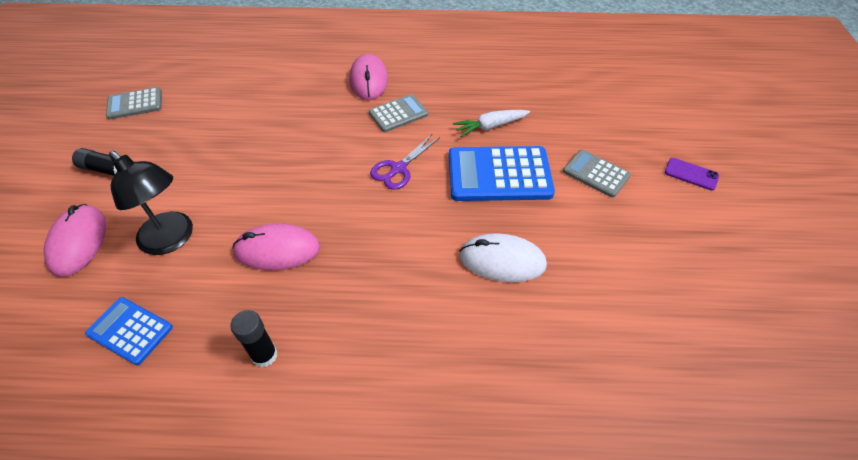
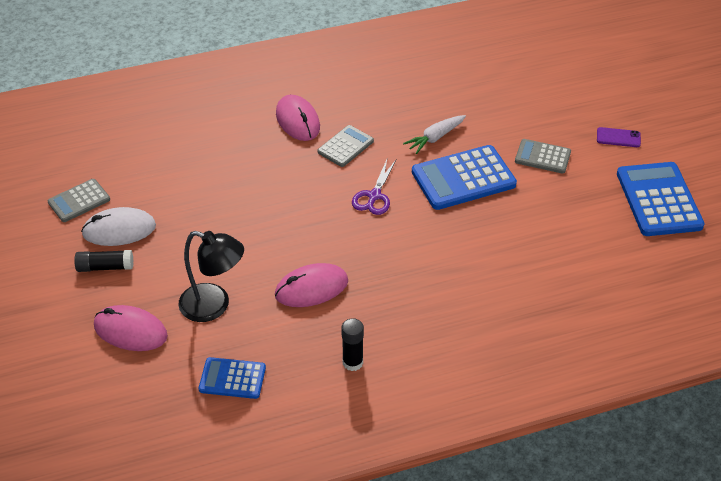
camera: 20 degrees left, 5 degrees down
pink mouse [44,204,106,277] -> pink mouse turned 45 degrees counterclockwise [94,305,168,351]
white mouse [459,233,547,282] -> white mouse moved to [81,207,156,246]
none -> blue calculator [617,162,705,236]

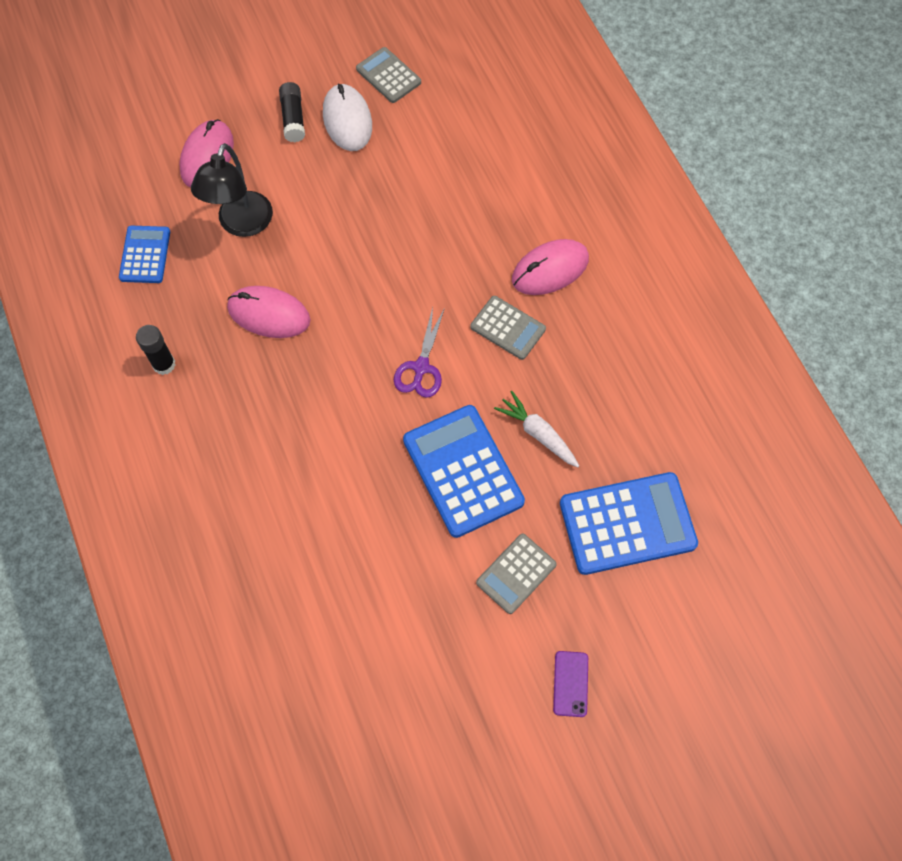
camera: 85 degrees right, 20 degrees up
pink mouse [275,263,348,307] -> pink mouse turned 45 degrees counterclockwise [227,286,311,338]
purple scissors [352,160,396,215] -> purple scissors turned 90 degrees counterclockwise [394,308,445,398]
grey calculator [515,139,571,174] -> grey calculator turned 150 degrees counterclockwise [476,533,557,614]
blue calculator [617,162,705,236] -> blue calculator moved to [560,472,698,575]

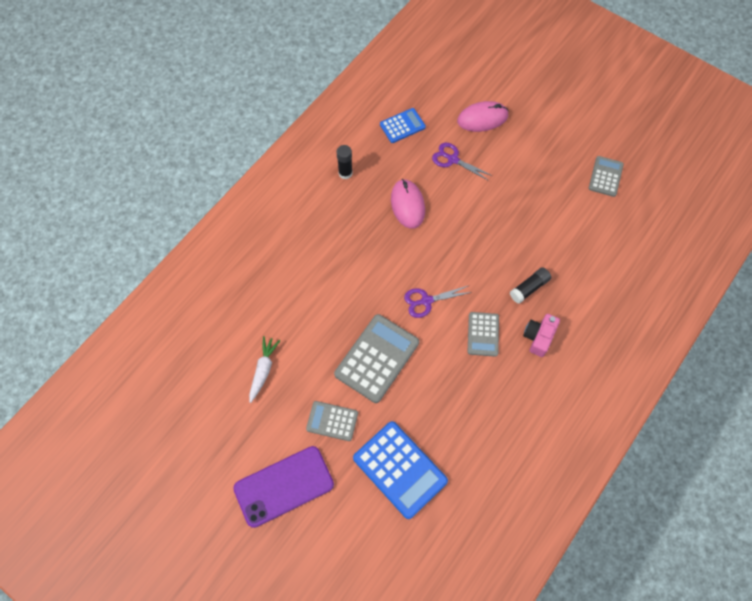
camera: 60 degrees right, 0 degrees up
black lamp [191,143,273,237] -> purple scissors [432,143,493,181]
black glue stick [279,82,305,142] -> black glue stick moved to [510,267,551,304]
white mouse [323,83,372,151] -> none
blue calculator [403,405,525,538] -> grey calculator [334,314,419,403]
white carrot [494,391,579,467] -> white carrot moved to [249,336,280,403]
pink mouse [512,239,589,295] -> pink camera [523,314,560,357]
purple phone [553,651,588,717] -> purple phone [233,446,334,528], size x2.25

